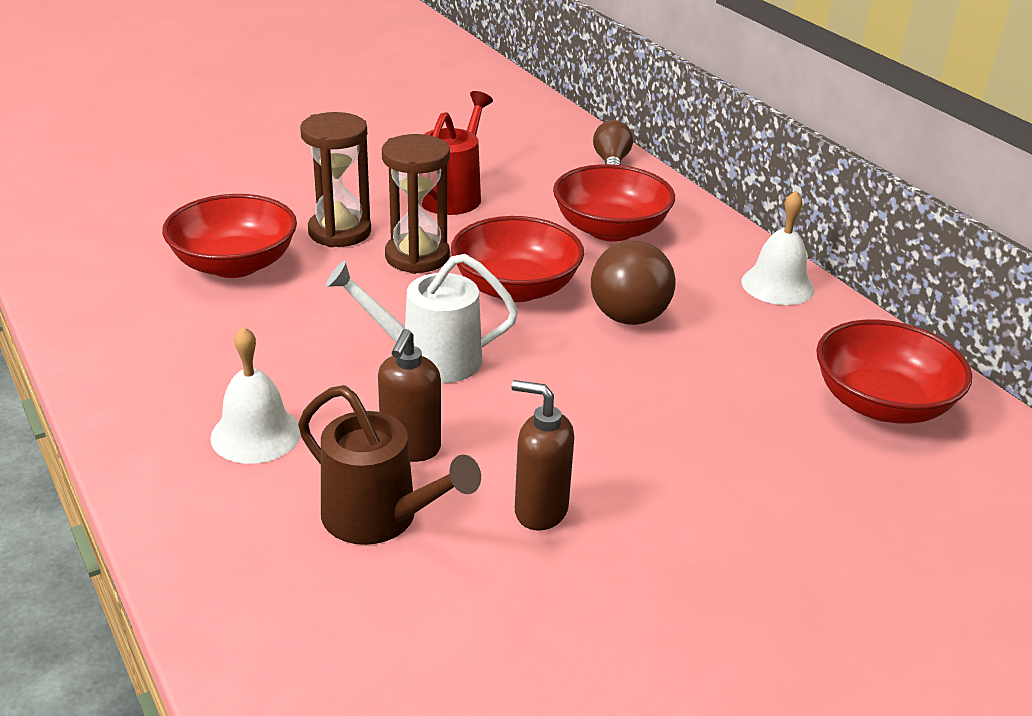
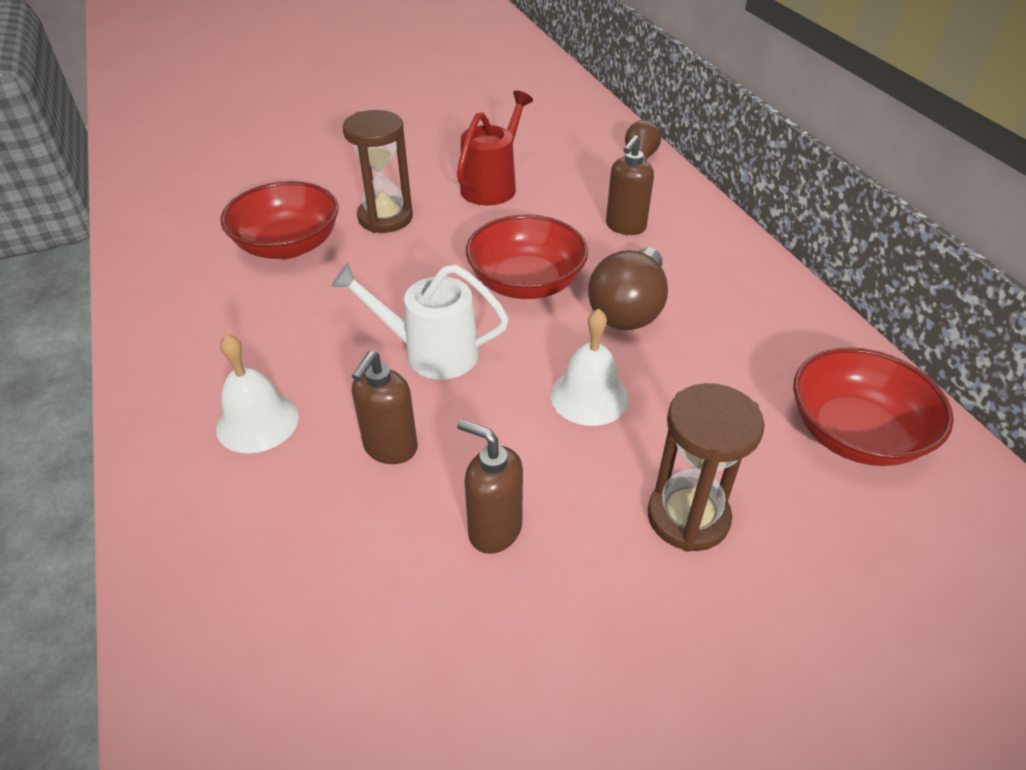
camera: 10 degrees right, 10 degrees up
brown watering can [298,385,481,545] -> none
brown hourglass [382,134,450,274] -> brown hourglass moved to [648,383,765,552]
red bowl [553,164,675,242] -> brown soap dispenser [606,135,654,235]
white bell [741,191,815,305] -> white bell moved to [551,308,629,426]

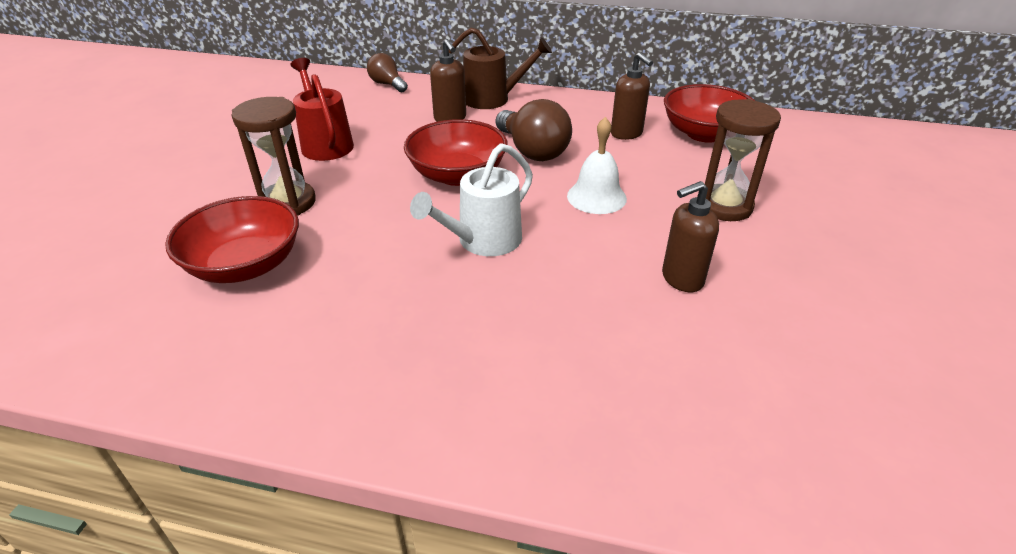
camera: 55 degrees left, 5 degrees down
white bell [216,334,299,453] -> none
brown soap dispenser [352,351,418,464] -> brown soap dispenser moved to [611,52,653,140]
none -> brown watering can [449,28,552,109]

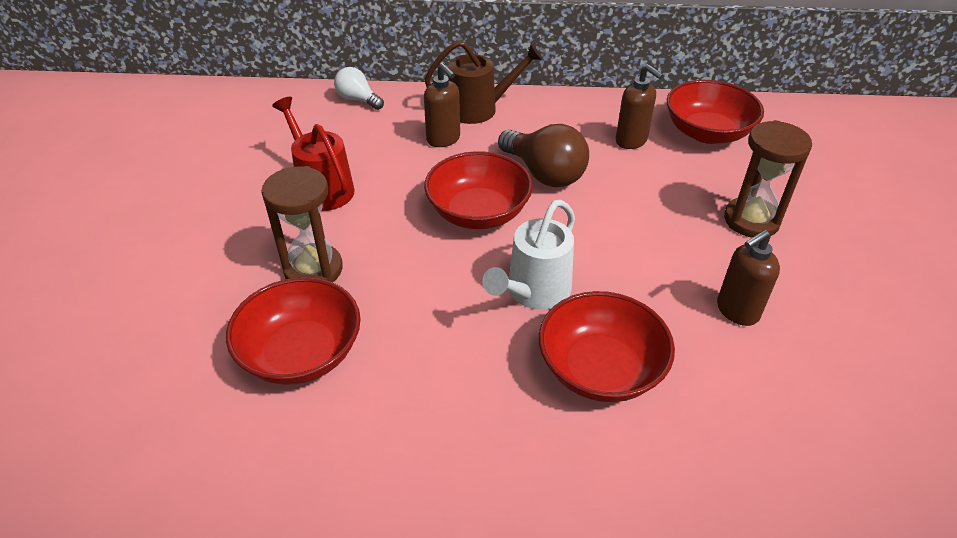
camera: 10 degrees left, 5 degrees up
brown light bulb [367,53,408,93] -> white light bulb [334,67,384,110]
white bell [567,117,627,214] -> none
none -> red bowl [539,291,675,402]

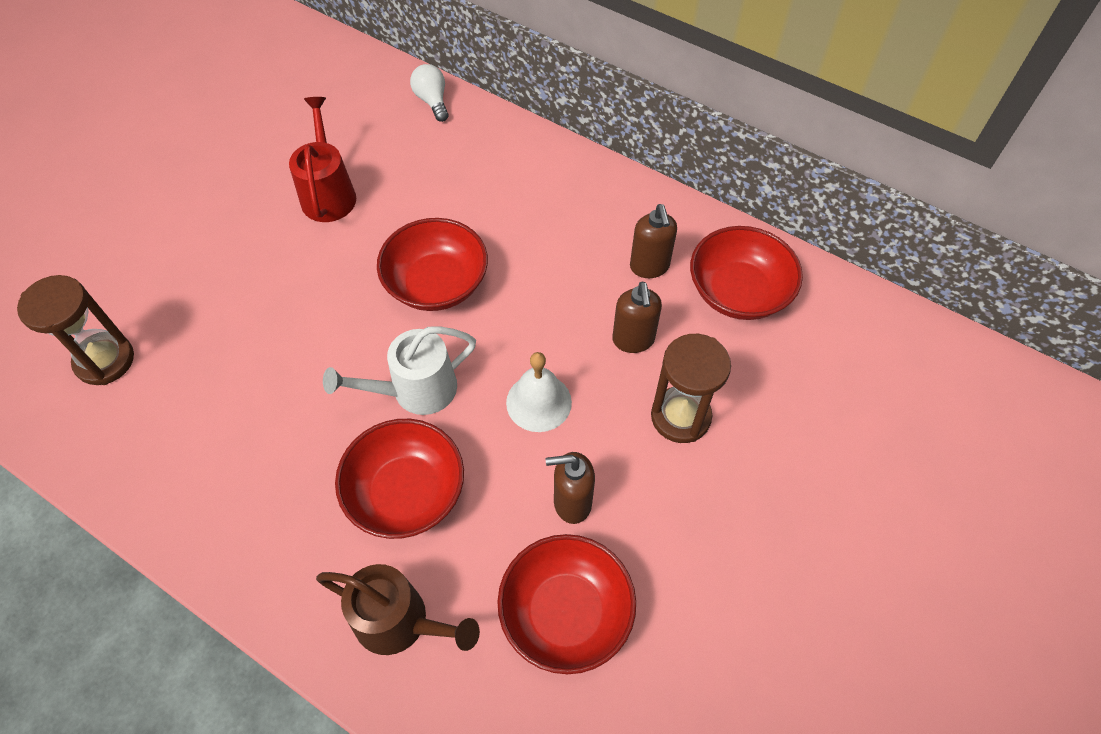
camera: 30 degrees right, 15 degrees up
red bowl [226,277,361,385] -> red bowl moved to [497,534,636,674]
brown hourglass [261,166,343,282] -> brown hourglass moved to [17,275,134,385]
brown watering can [424,41,543,124] -> brown watering can moved to [316,564,480,655]
brown soap dispenser [424,63,460,147] -> brown soap dispenser moved to [612,282,662,353]
brown light bulb [498,124,589,187] -> none
none -> white bell [506,352,572,432]

